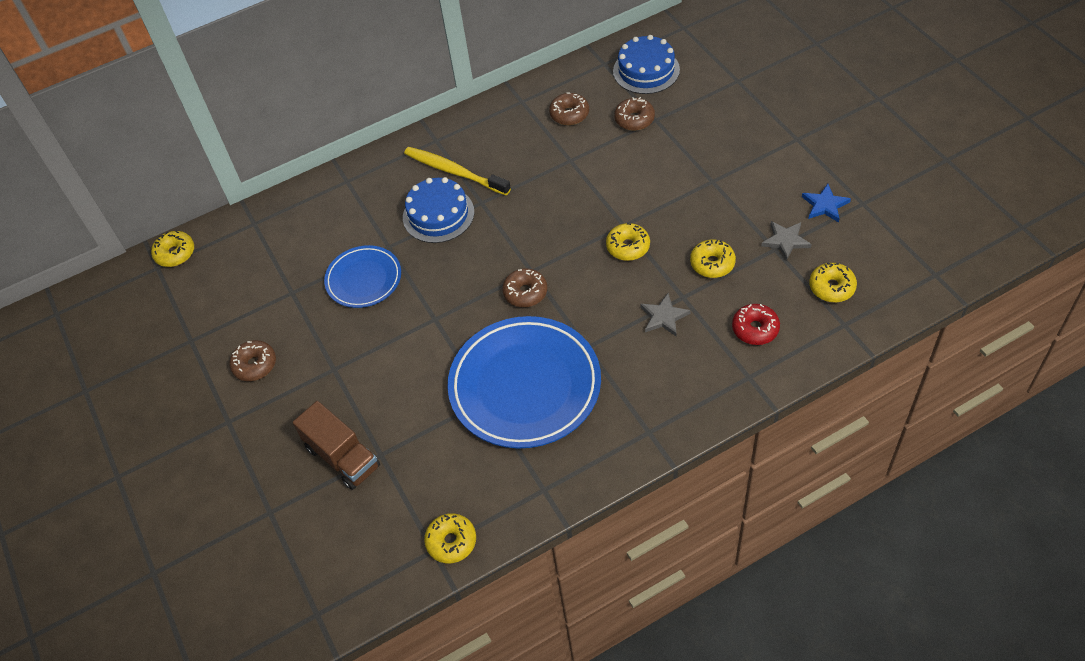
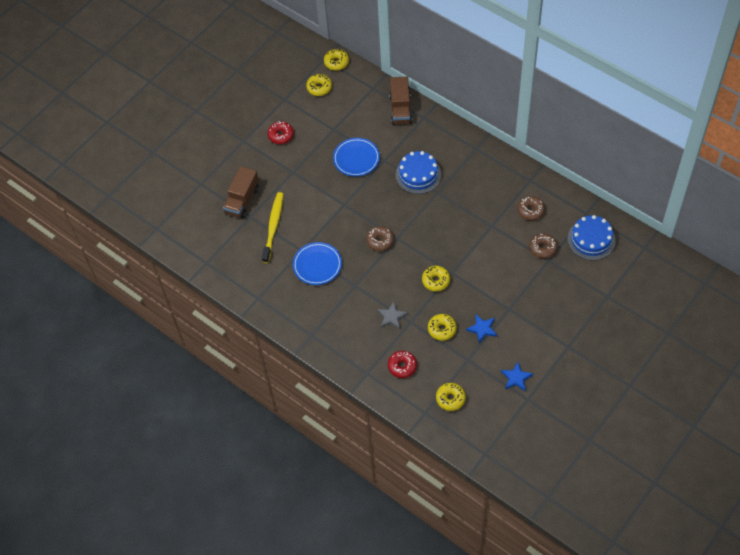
camera: 65 degrees right, 5 degrees up
brown donut [230,340,276,381] -> red donut [268,121,294,144]
yellow toothbrush [404,147,511,195] -> yellow toothbrush moved to [262,192,283,263]
yellow donut [424,513,476,563] -> yellow donut moved to [306,74,332,96]
blue plate [447,316,601,448] -> blue plate [293,242,342,285], size x0.55
grey star [761,221,812,261] -> none
none -> brown truck [389,76,412,125]
none -> blue star [466,315,497,343]

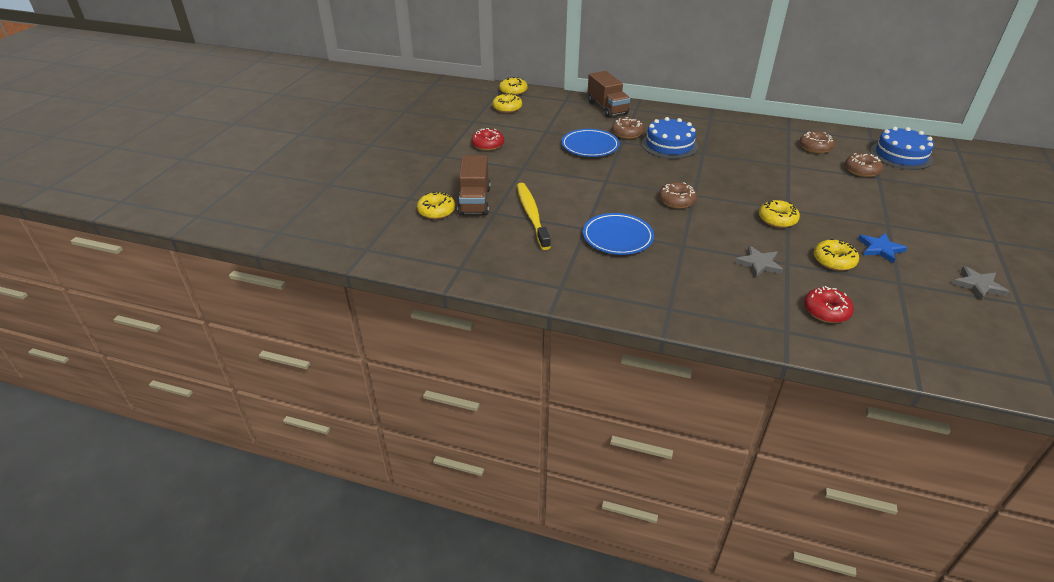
camera: 25 degrees left, 20 degrees down
yellow donut [436,383,466,411] -> yellow donut moved to [417,192,455,219]
blue star [501,362,533,391] -> grey star [953,266,1009,300]
none -> brown donut [612,117,644,139]

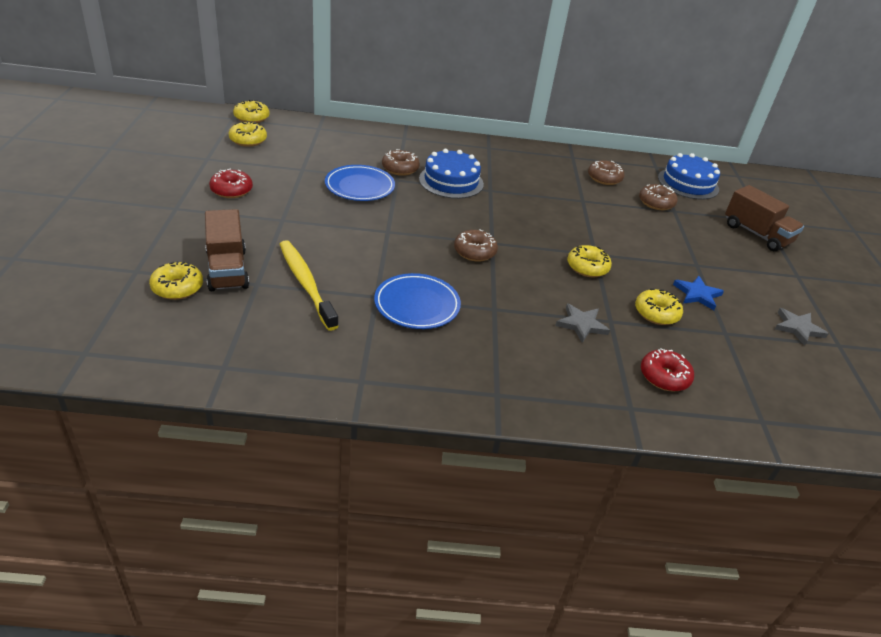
camera: 20 degrees left, 0 degrees up
brown truck [588,71,630,118] -> brown truck moved to [725,185,804,251]

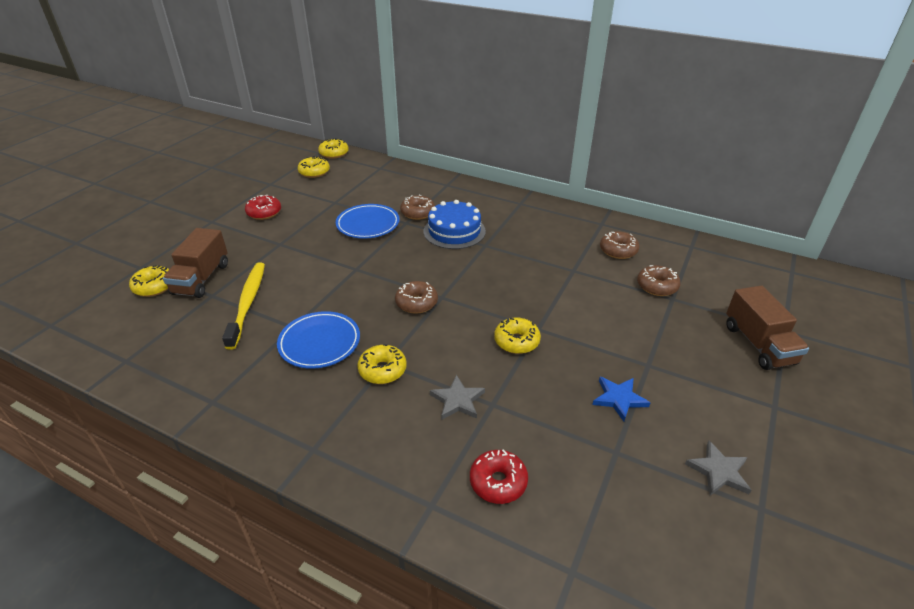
camera: 30 degrees right, 0 degrees up
yellow donut [635,289,683,325] -> yellow donut moved to [357,344,407,384]
blue cake [658,153,720,200] -> none

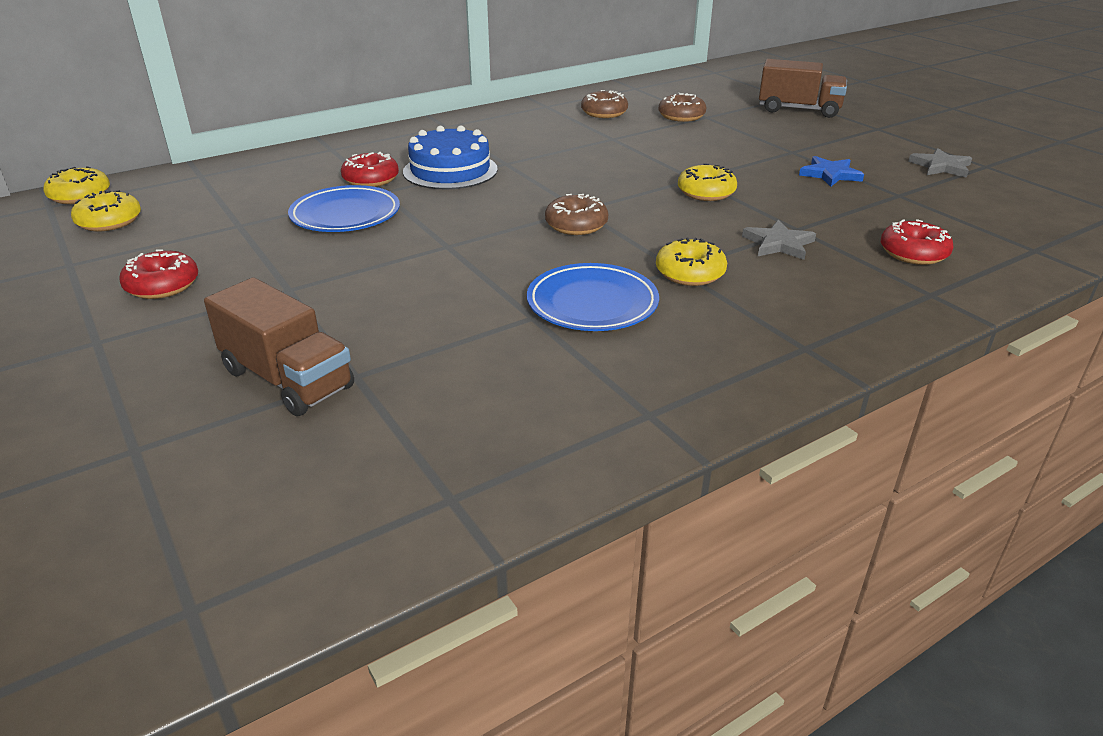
camera: 60 degrees left, 5 degrees down
yellow donut [129,265,169,297] -> none
yellow toothbrush [222,262,265,350] -> none
brown donut [400,195,435,220] -> red donut [341,152,399,187]

